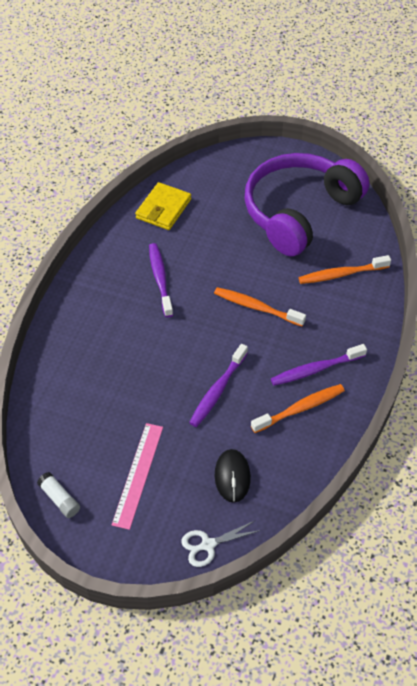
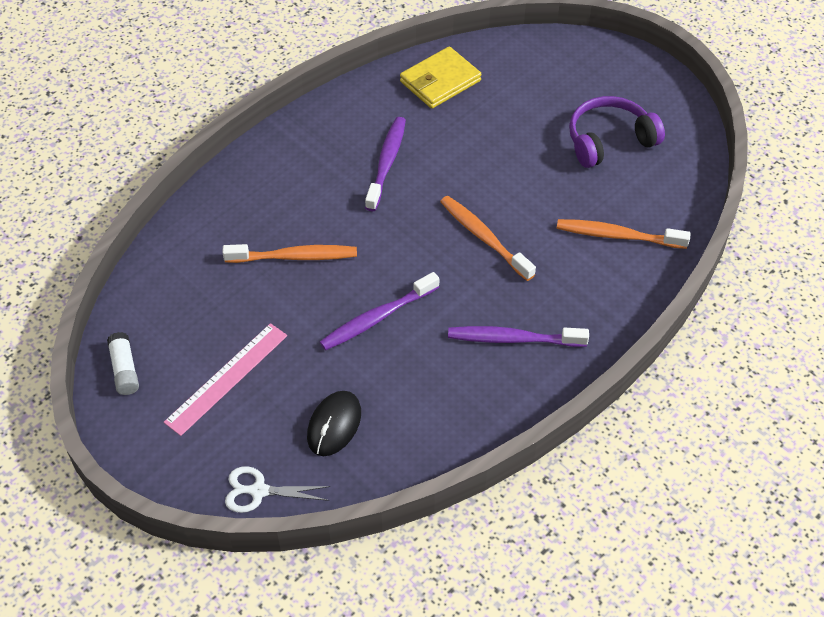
camera: 25 degrees right, 0 degrees up
purple headphones [244,153,370,256] -> purple headphones [569,96,665,168], size x0.54
orange toothbrush [251,384,345,433] -> orange toothbrush moved to [222,244,357,263]

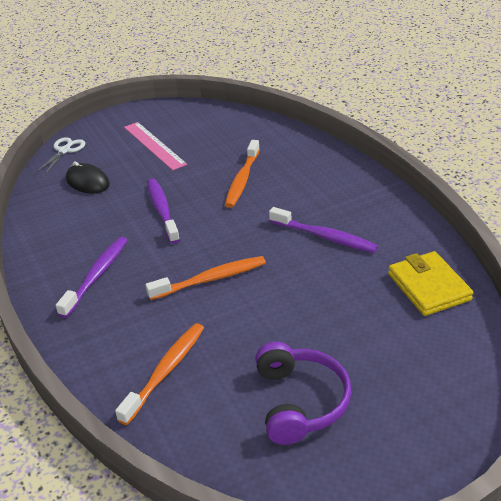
camera: 110 degrees right, 15 degrees down
white glue stick [107,332,139,395] -> none

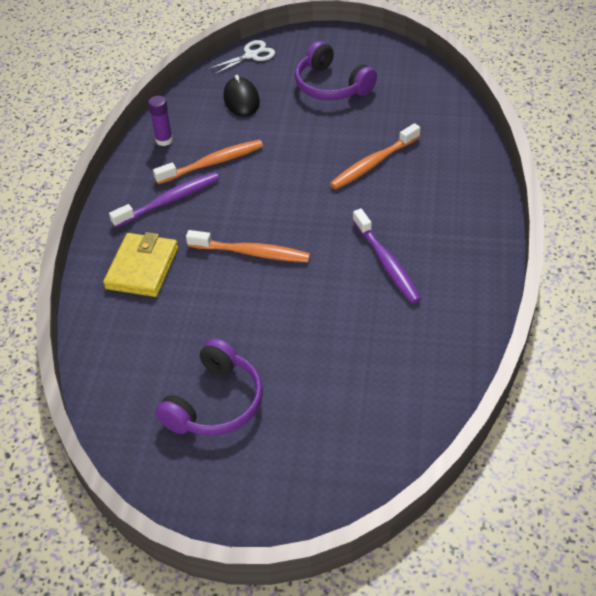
camera: 35 degrees right, 10 degrees up
orange toothbrush [115,323,204,425] -> orange toothbrush moved to [153,140,263,184]
pink ruler [124,122,187,170] -> purple headphones [295,41,377,100]
purple toothbrush [147,178,180,244] -> none
yellow wallet [388,251,473,316] -> yellow wallet moved to [103,232,178,297]
none -> purple glue stick [148,96,173,146]

